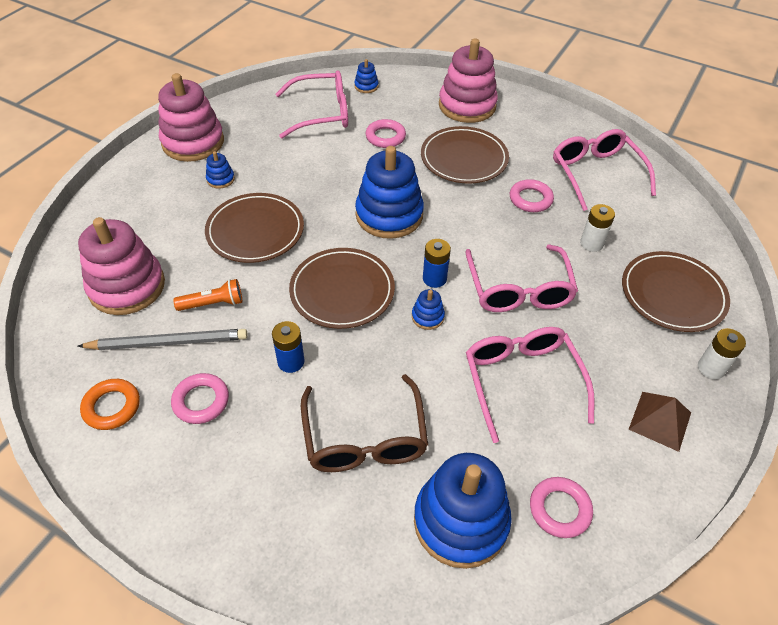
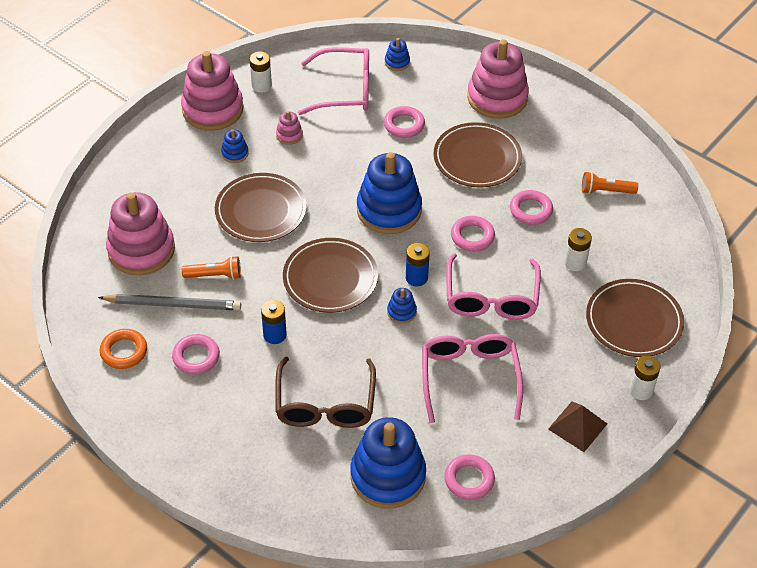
camera: 10 degrees right, 0 degrees up
pink glasses [553,129,656,211] -> orange flashlight [582,172,638,194]
none -> white battery [250,51,272,93]
none -> pink stacking toy [276,111,303,145]
none -> pink ring [451,216,495,251]

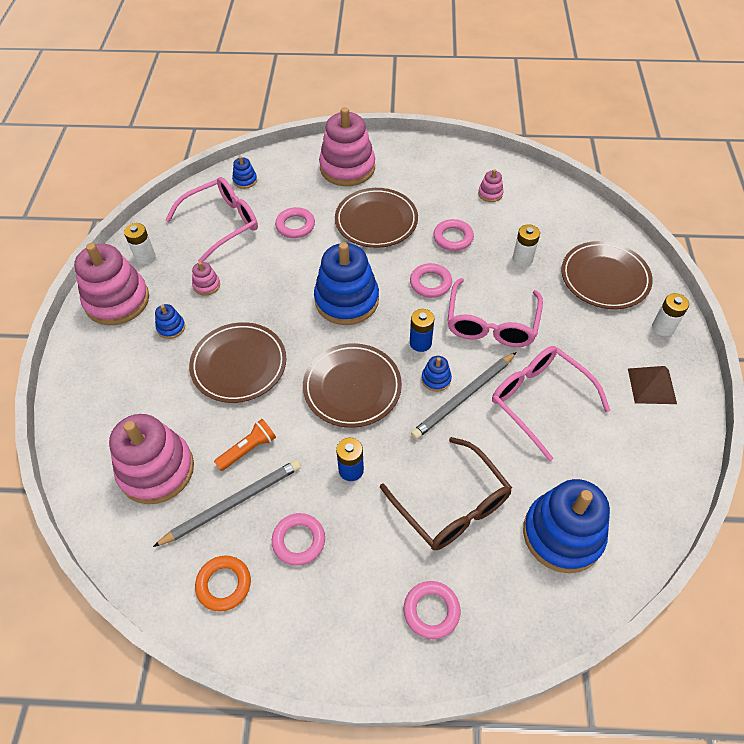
camera: 35 degrees left, 5 degrees up
pink ring [444,454,495,500] -> pink ring moved to [404,581,460,639]
pink glasses [446,253,541,320] -> pink glasses turned 45 degrees clockwise [447,278,543,347]
orange flashlight [582,172,638,194] -> pink stacking toy [478,169,504,202]
none -> grey pencil [411,352,516,439]

